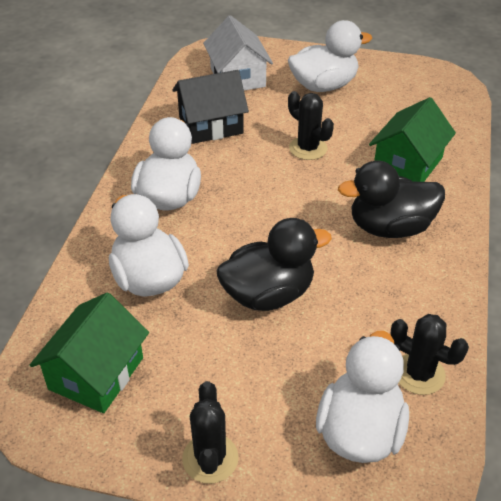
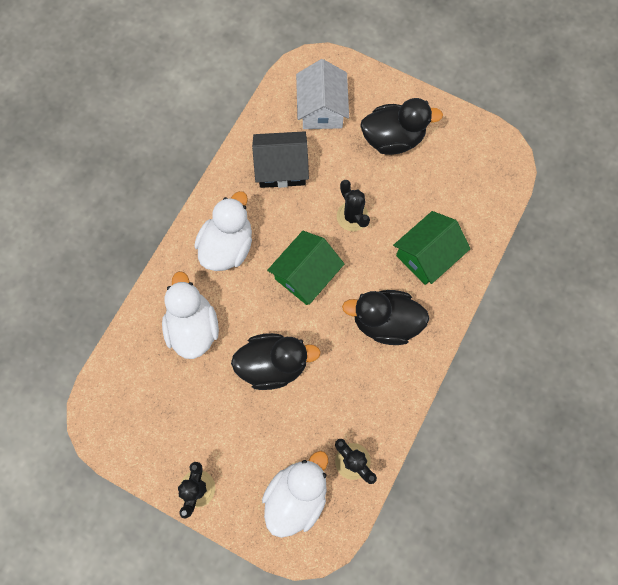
camera: 15 degrees right, 30 degrees up
green house [30,293,149,413] -> green house moved to [267,231,345,305]
white duck [288,20,372,92] -> black duck [360,98,443,155]

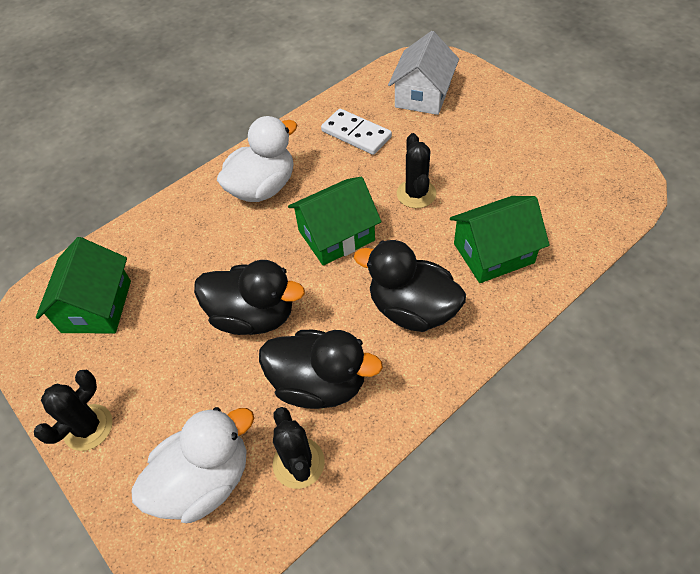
camera: 25 degrees right, 20 degrees down
white duck [162,271,219,359] -> none
black house [252,131,309,188] -> white domino [321,109,392,155]
black duck [360,98,443,155] -> black duck moved to [259,330,383,409]
none -> green house [36,237,131,333]

